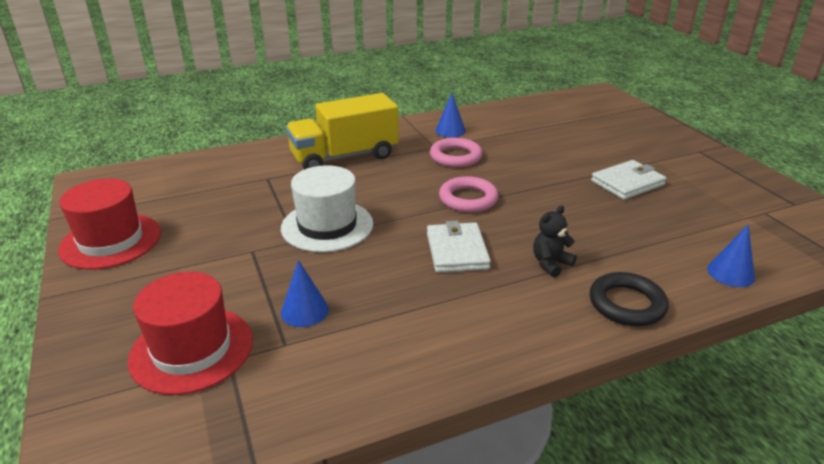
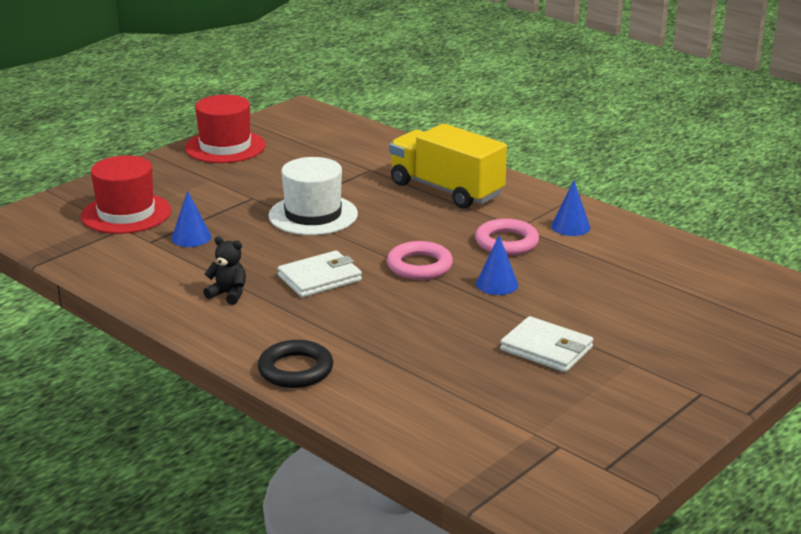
camera: 65 degrees right, 5 degrees down
black teddy bear [533,205,577,277] -> black teddy bear moved to [203,236,246,305]
blue cone [707,225,755,287] -> blue cone moved to [476,235,518,295]

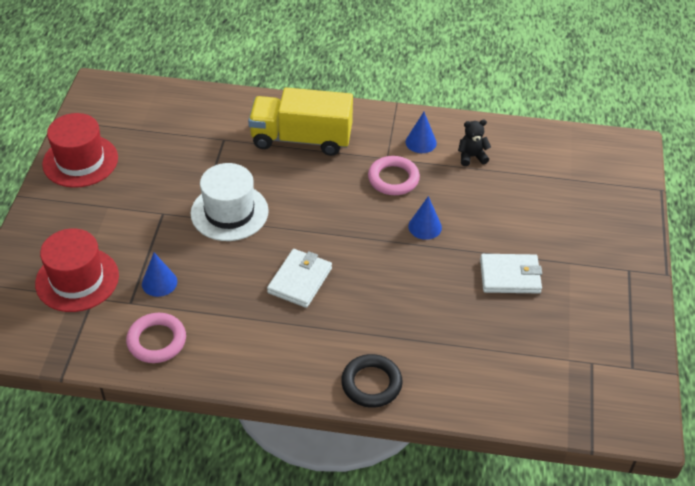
camera: 35 degrees left, 20 degrees up
black teddy bear [203,236,246,305] -> black teddy bear moved to [458,120,491,166]
pink ring [387,241,453,280] -> pink ring moved to [126,313,186,363]

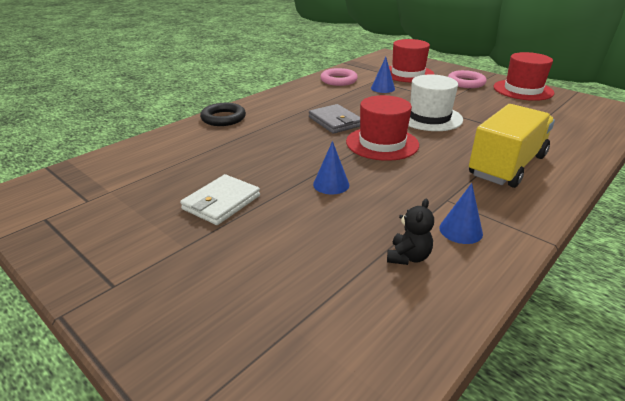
camera: 125 degrees right, 15 degrees down
white wallet [267,249,332,308] -> grey wallet [309,104,360,134]
pink ring [368,156,420,195] -> pink ring moved to [448,70,487,88]
none -> red hat [346,95,419,161]

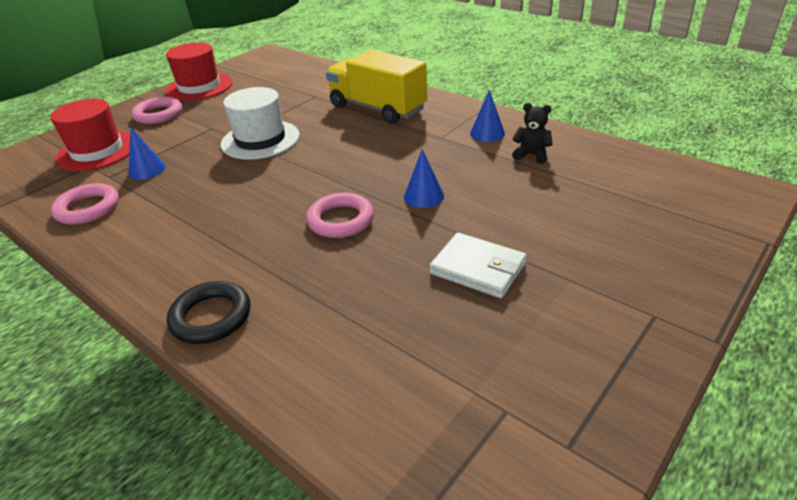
camera: 90 degrees left, 5 degrees up
grey wallet [309,104,360,134] -> none
red hat [346,95,419,161] -> none
none -> pink ring [306,193,374,238]

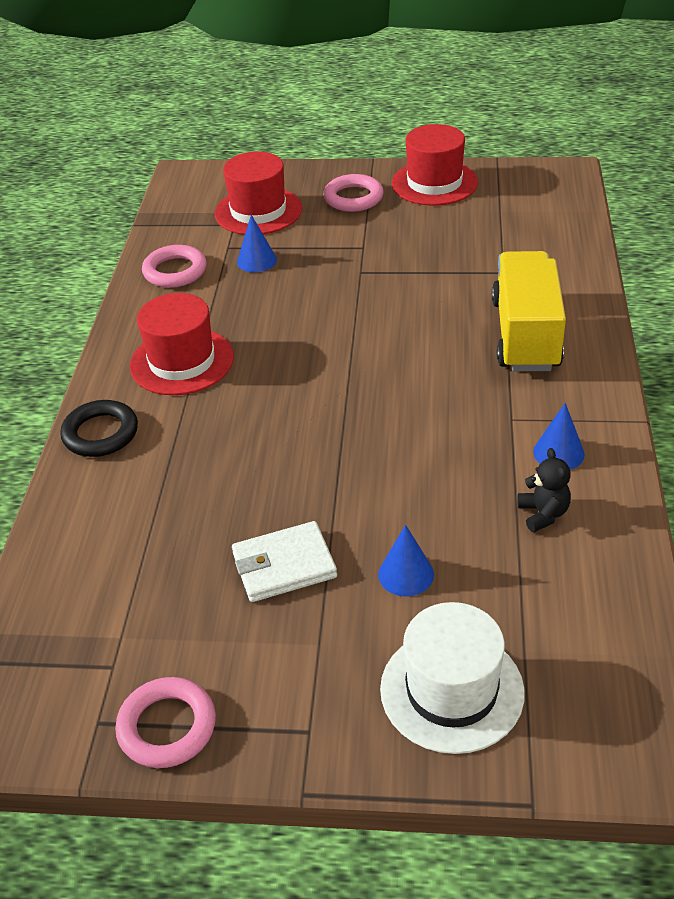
camera: 55 degrees right, 5 degrees up
white hat [221,87,300,160] -> white hat moved to [380,602,525,754]
pink ring [306,193,374,238] -> pink ring moved to [115,677,216,768]
blue cone [404,149,444,208] -> blue cone moved to [378,525,434,597]
white wallet [430,233,527,298] -> white wallet turned 75 degrees clockwise [232,521,337,602]
none -> red hat [130,293,234,395]

